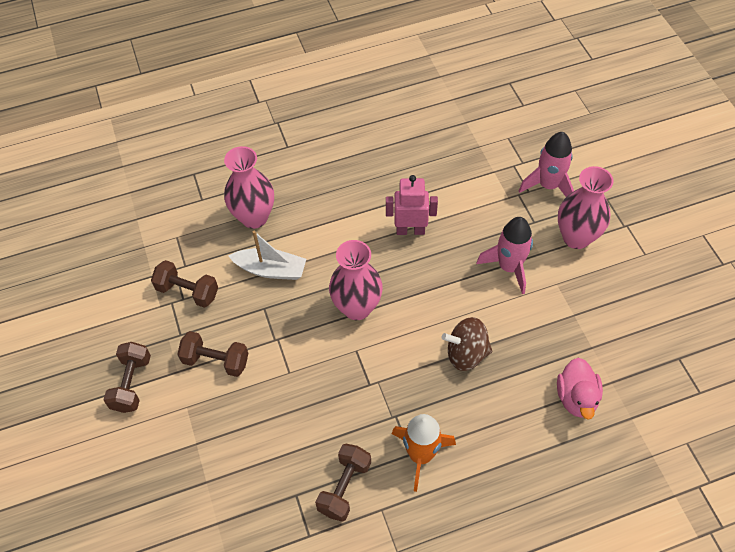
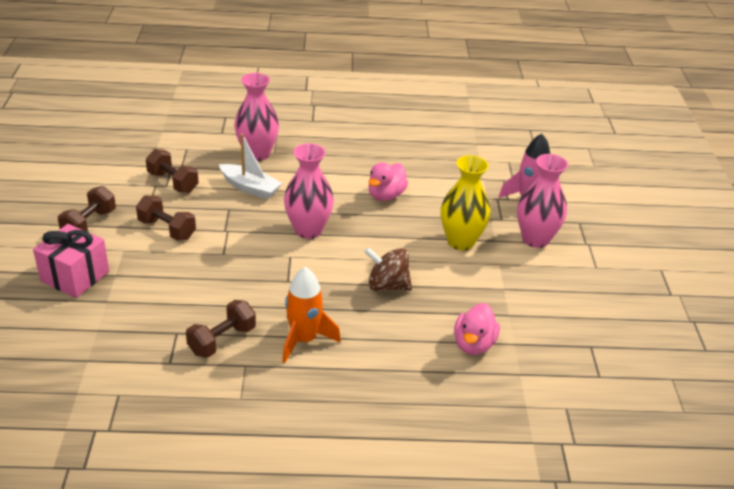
camera: 15 degrees right, 20 degrees down
pink robot [386,175,438,235] -> pink duck [368,162,408,201]
pink rocket [476,217,533,294] -> yellow vase [440,155,491,250]
none -> pink gift [33,224,109,298]

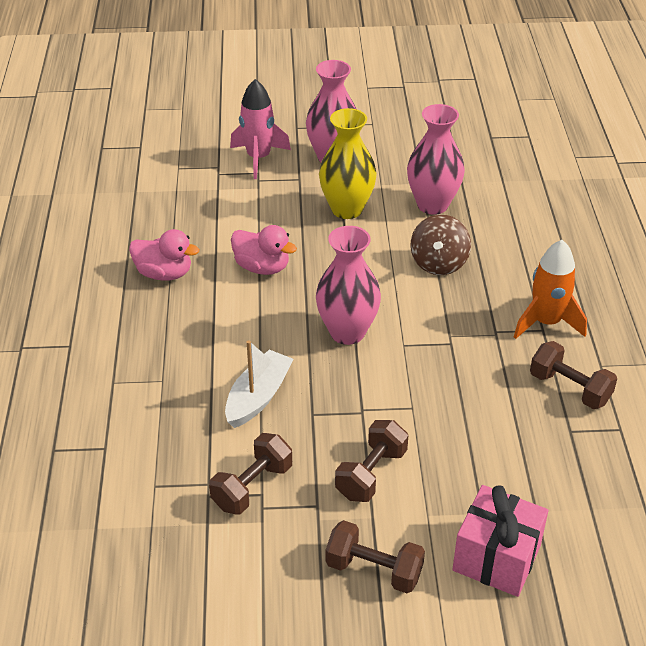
camera: 90 degrees left, 5 degrees up
pink vase [234,73,279,161] -> pink vase moved to [407,104,465,215]
pink duck [454,303,500,355] -> pink duck moved to [129,229,199,281]

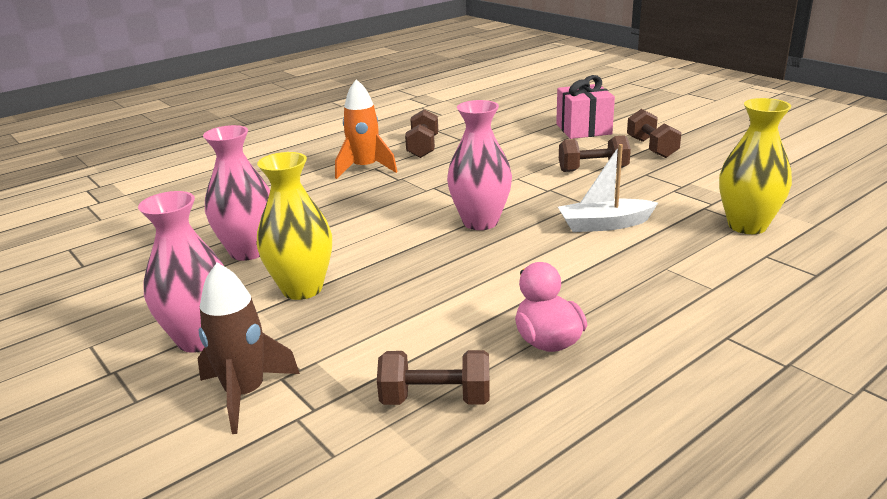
camera: 125 degrees left, 15 degrees down
brown dumbbell [209,433,292,515] -> brown dumbbell moved to [377,350,490,405]
pink rocket [230,79,291,179] -> brown rocket [198,263,300,434]
pink duck [231,225,297,275] -> none
brown spinning top [410,214,471,275] -> none
none -> yellow vase [719,98,792,234]

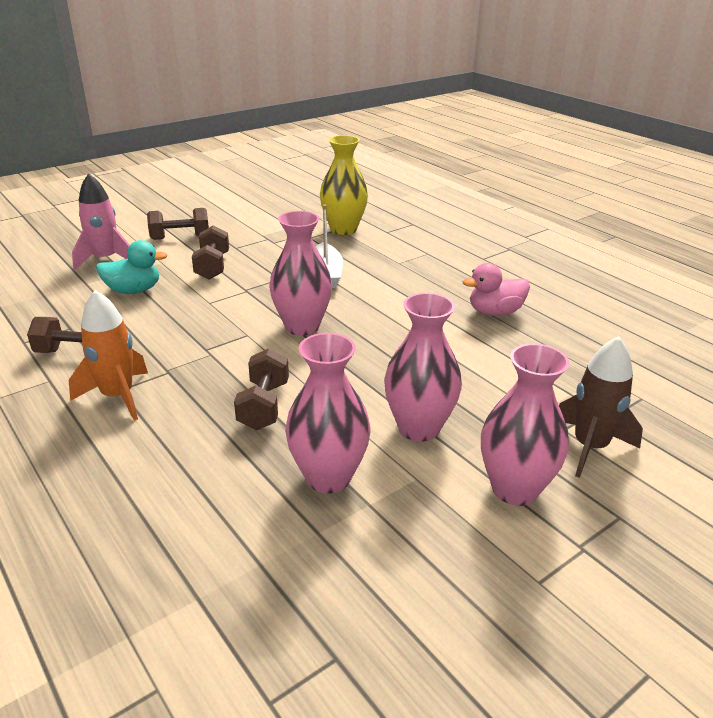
camera: 90 degrees left, 5 degrees up
yellow vase [257,152,332,300] -> pink vase [384,293,462,442]
brown dumbbell [377,350,490,405] -> brown dumbbell moved to [234,348,289,430]
pink gift [556,75,615,139] -> pink rocket [72,173,130,270]
none -> turquoise duck [96,240,168,294]

